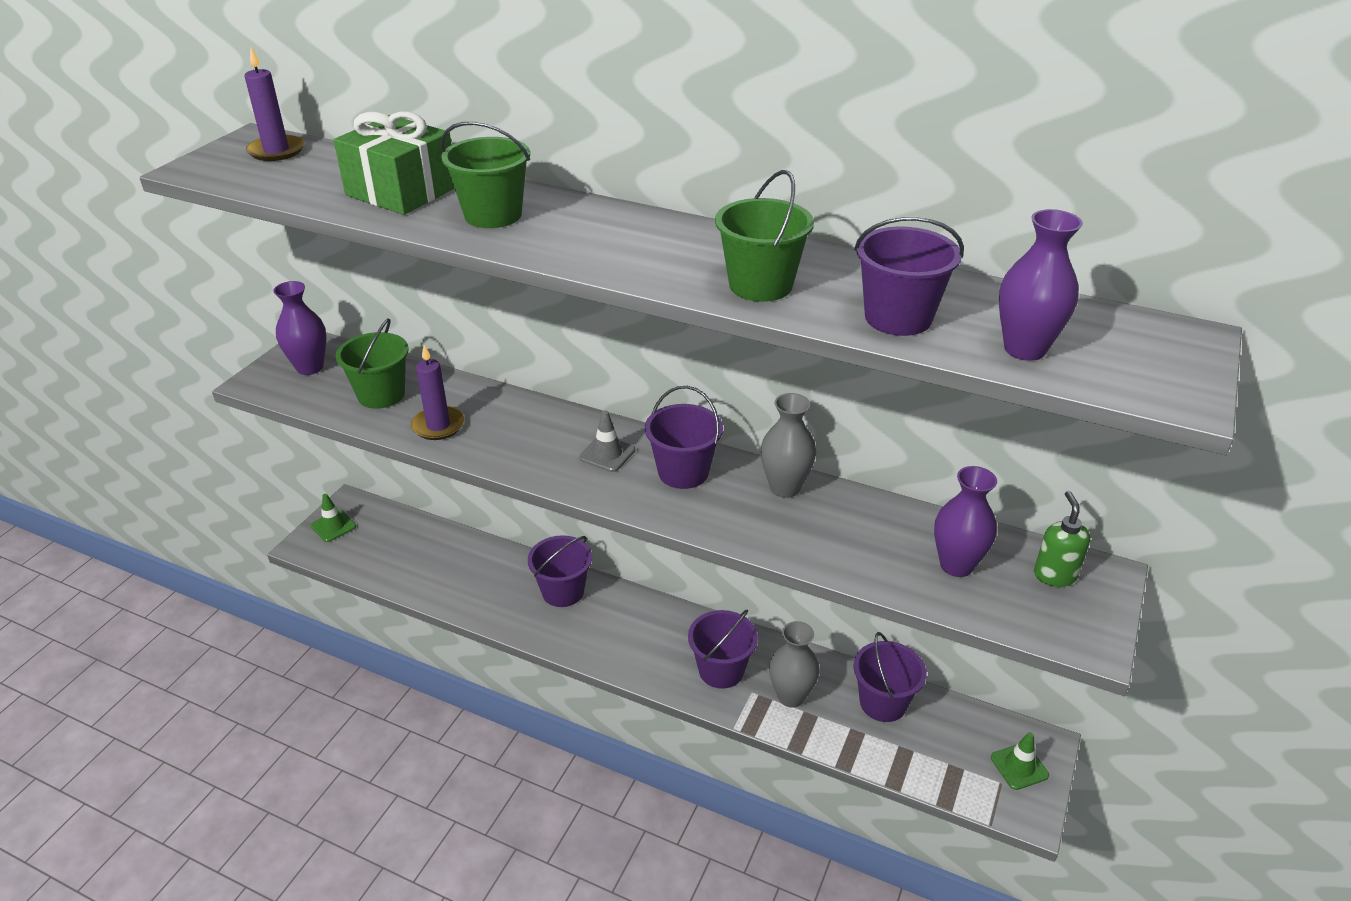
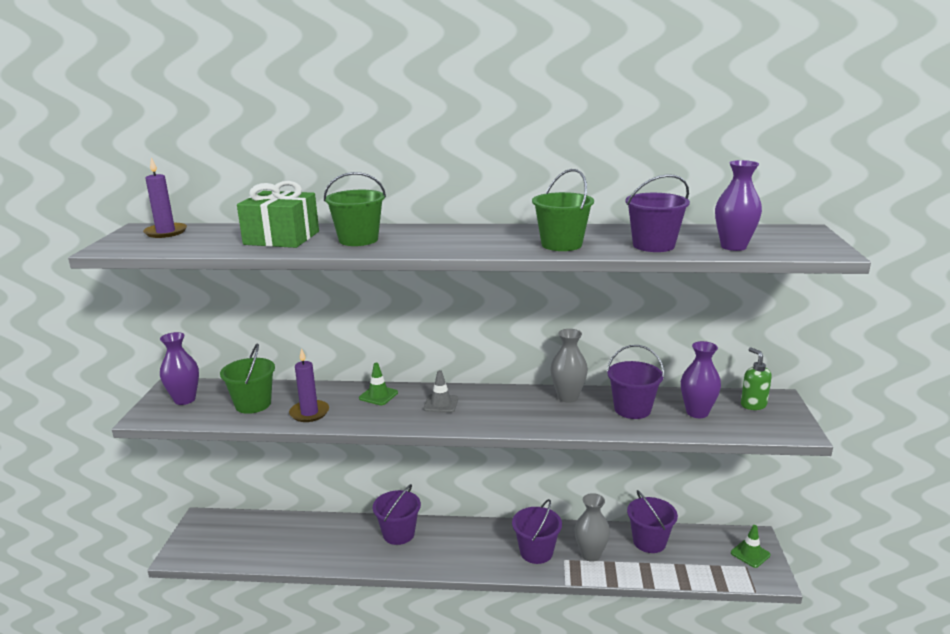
camera: 20 degrees left, 15 degrees down
green traffic cone [311,494,356,542] -> green traffic cone moved to [359,363,398,405]
purple bucket [645,386,723,489] -> purple bucket moved to [607,345,664,419]

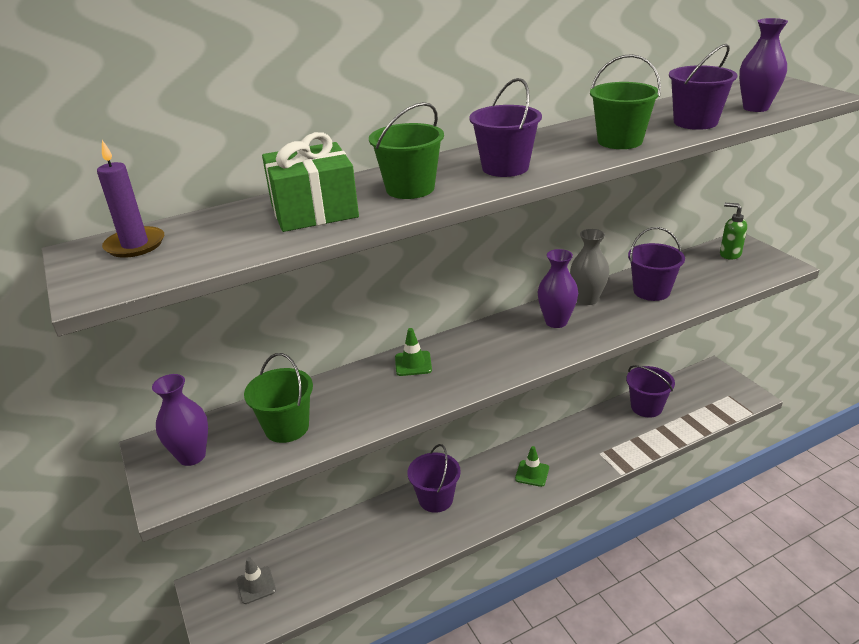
camera: 30 degrees left, 10 degrees up
purple candle [289,348,329,422] -> none
grey traffic cone [423,370,458,413] -> grey traffic cone moved to [237,557,276,604]
purple bucket [512,499,562,564] -> purple bucket moved to [469,78,542,177]
grey vase [574,493,610,562] -> none
purple vase [681,341,721,418] -> purple vase moved to [538,249,578,328]
green traffic cone [731,525,771,568] -> green traffic cone moved to [515,446,549,487]

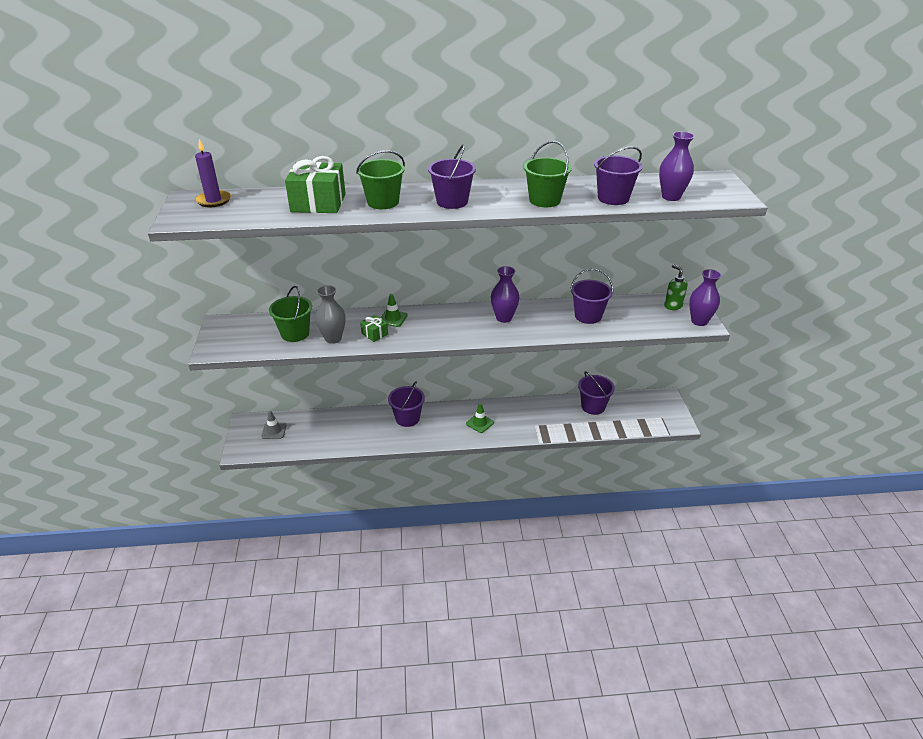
camera: 20 degrees right, 5 degrees up
purple vase [152,374,208,466] -> purple vase moved to [689,269,721,326]
grey vase [570,229,610,305] -> grey vase moved to [315,285,346,344]
none -> green gift [360,315,388,342]

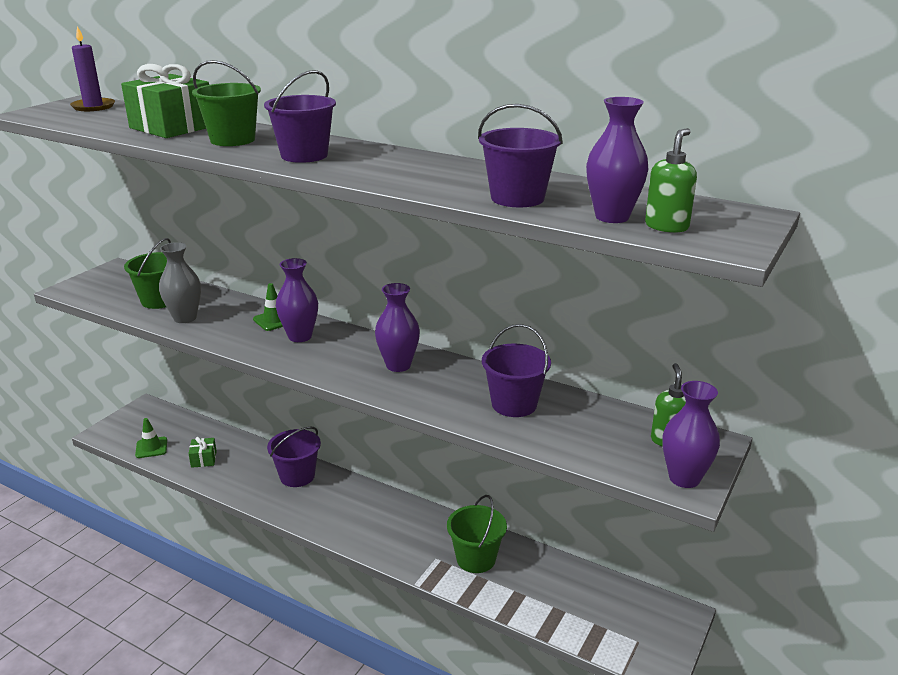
camera: 35 degrees right, 10 degrees down
grey traffic cone [261,411,287,439] -> none
green gift [360,315,388,342] -> green gift moved to [188,437,217,468]
green traffic cone [466,403,494,433] -> green traffic cone moved to [135,418,167,458]
green bucket [524,141,572,207] -> green bucket moved to [447,495,507,573]
purple bucket [578,371,615,415] -> none
none -> purple vase [276,258,318,342]
none -> green soap dispenser [645,128,697,233]

